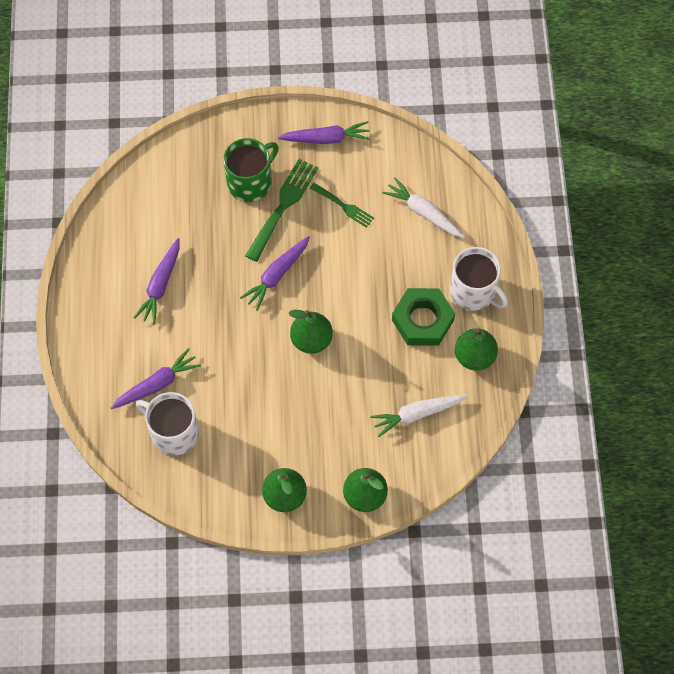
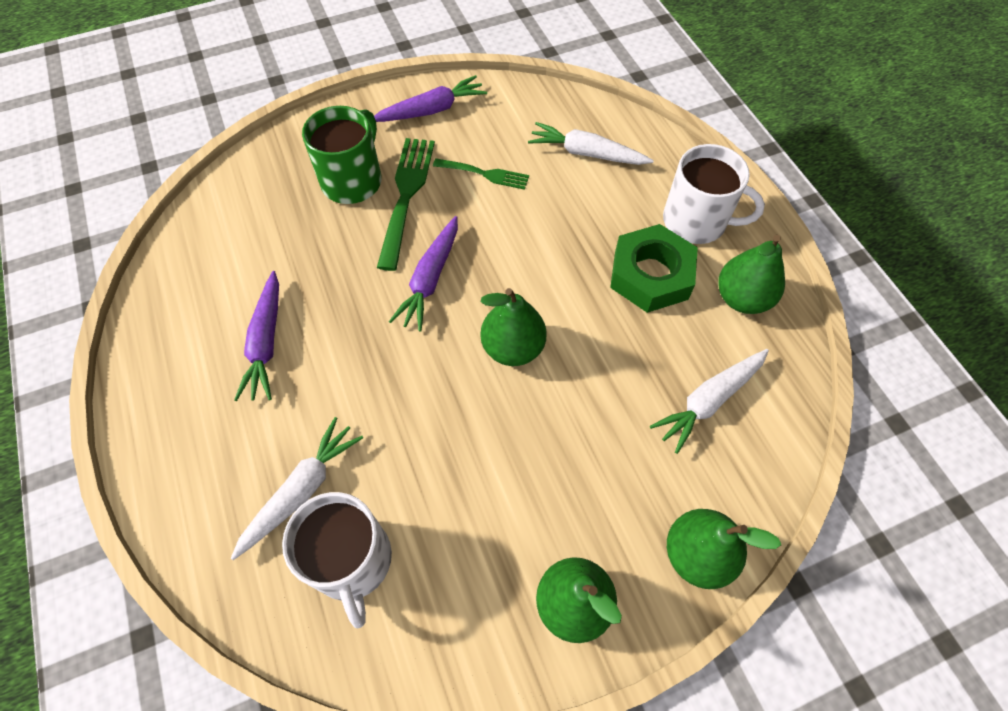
camera: 20 degrees left, 5 degrees down
purple carrot [111,348,201,409] -> white carrot [231,417,363,560]
white mug [136,392,199,455] -> white mug turned 120 degrees counterclockwise [282,492,392,629]

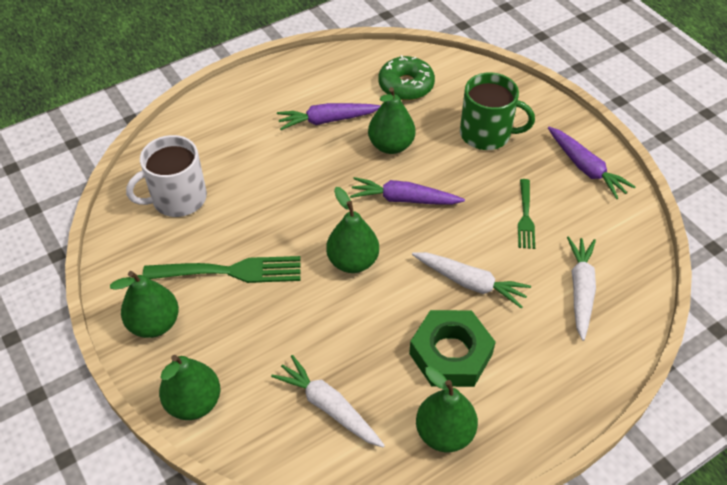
camera: 80 degrees right, 10 degrees down
white carrot [231,417,363,560] -> white carrot moved to [412,252,531,309]
green fork [377,138,435,271] -> green fork moved to [143,256,301,283]
white mug [663,144,765,244] -> none
none -> green pear [368,87,416,154]
none -> green donut [378,55,435,101]

